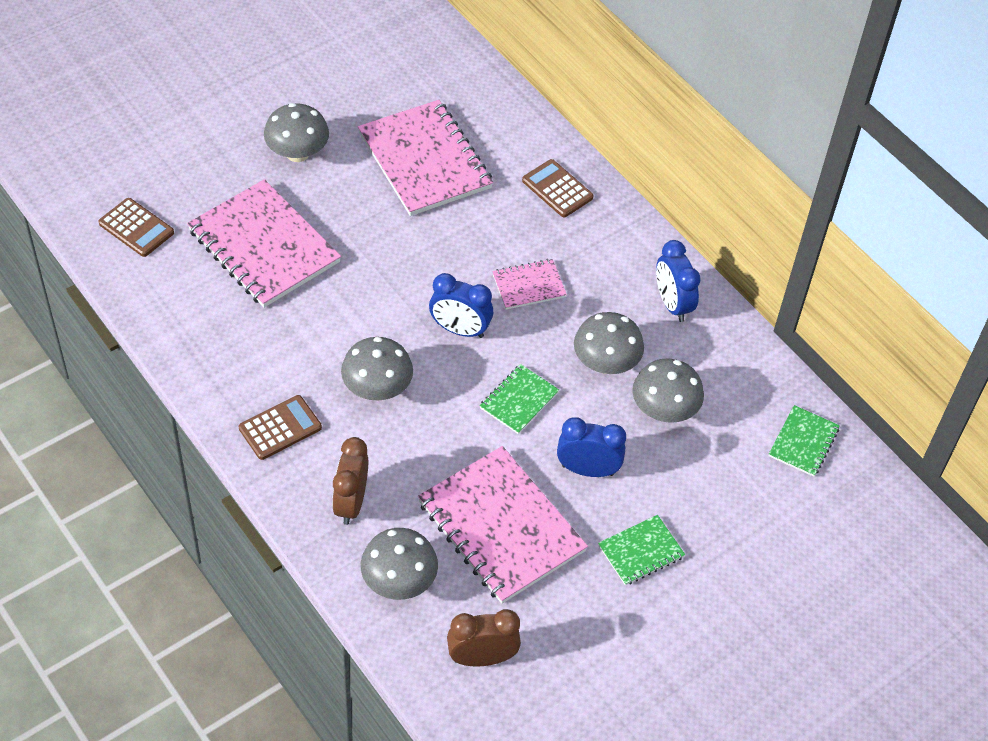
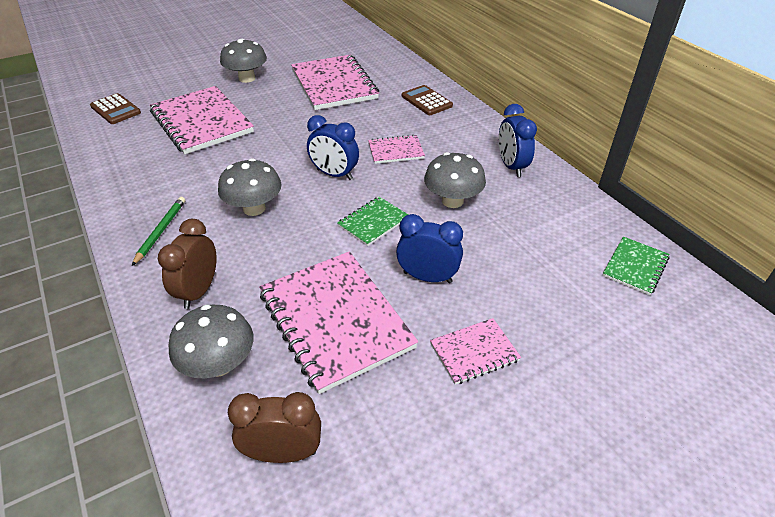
camera: 10 degrees right, 10 degrees down
brown calculator [239,395,322,460] -> green pencil [132,197,185,266]
green notebook [598,515,685,585] -> pink notebook [430,318,521,385]
grey mushroom [632,358,704,423] -> none

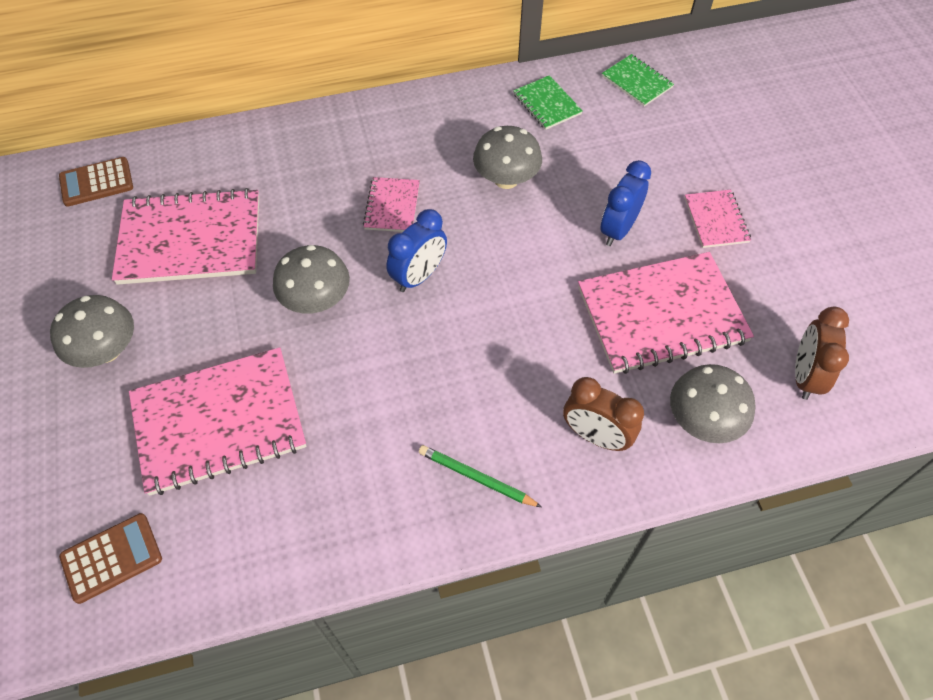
camera: 75 degrees left, 15 degrees up
grey mushroom [218,158,281,216] -> grey mushroom moved to [273,245,350,314]
green notebook [337,197,408,246] -> green notebook moved to [513,75,583,130]
brown calculator [402,85,453,115] -> brown calculator moved to [59,157,133,207]
blue clock [499,104,537,177] -> none

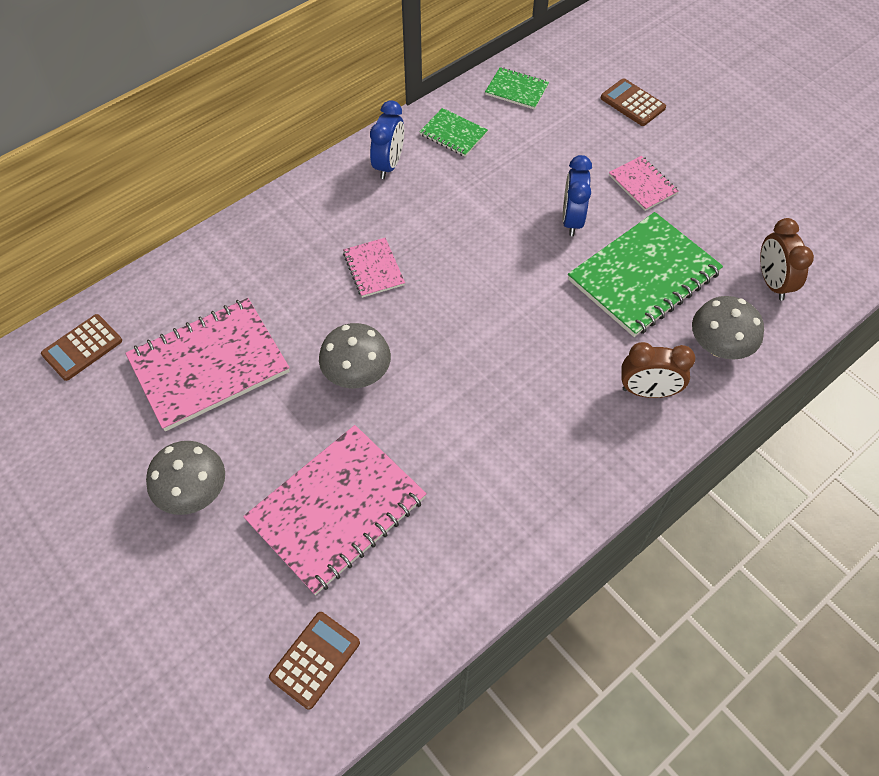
camera: 25 degrees left, 0 degrees up
blue clock [386,209,447,292] -> blue clock moved to [370,100,404,179]
green pencil [419,445,542,507] -> none
grey mushroom [473,126,542,189] -> none
pink notebook [578,252,754,374] -> green notebook [568,212,723,337]
none -> brown calculator [601,78,666,126]

